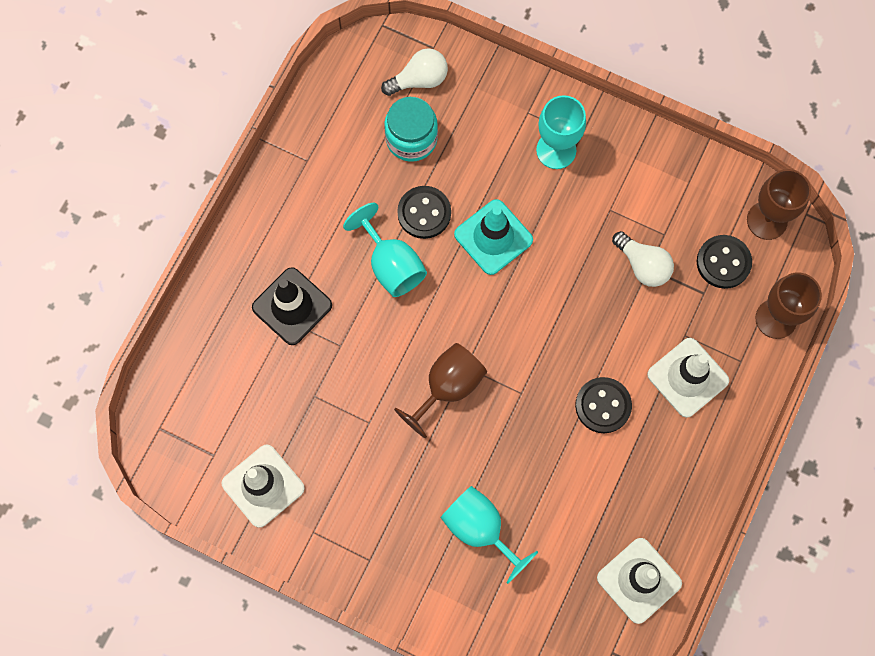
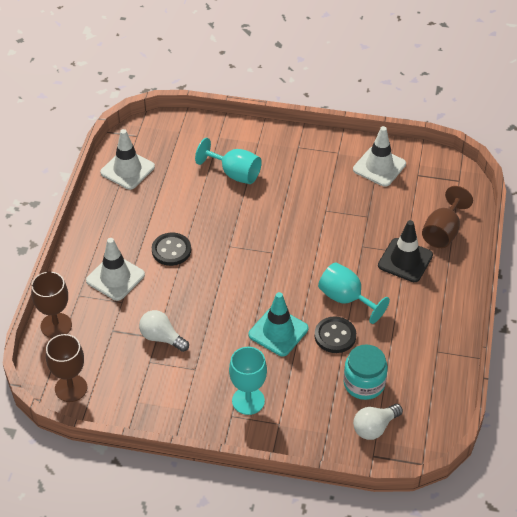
camera: 165 degrees right, 25 degrees down
brown goblet [394,343,487,438] -> brown goblet moved to [422,186,473,248]
black button [697,235,752,289] -> none

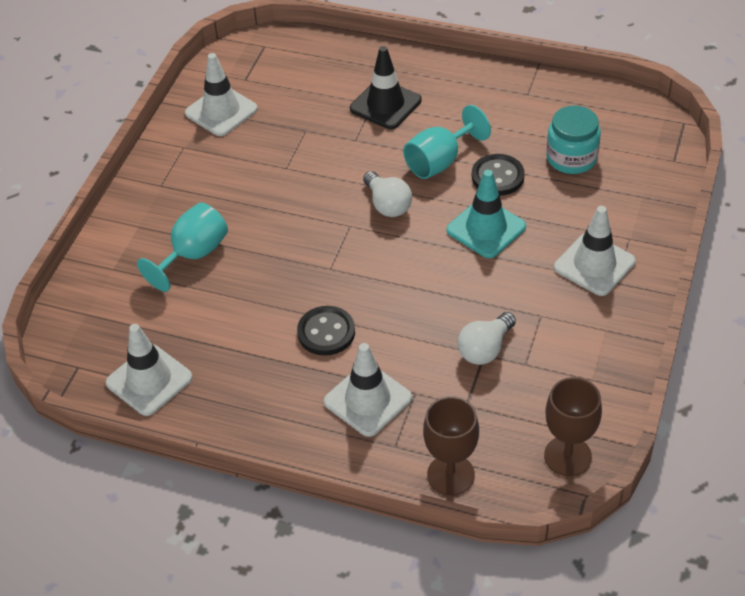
camera: 80 degrees left, 0 degrees up
turquoise goblet [229,347,267,415] -> white traffic cone [554,206,636,296]
white light bulb [353,404,403,440] -> white light bulb moved to [363,171,412,217]
brown goblet [422,186,473,248] -> none

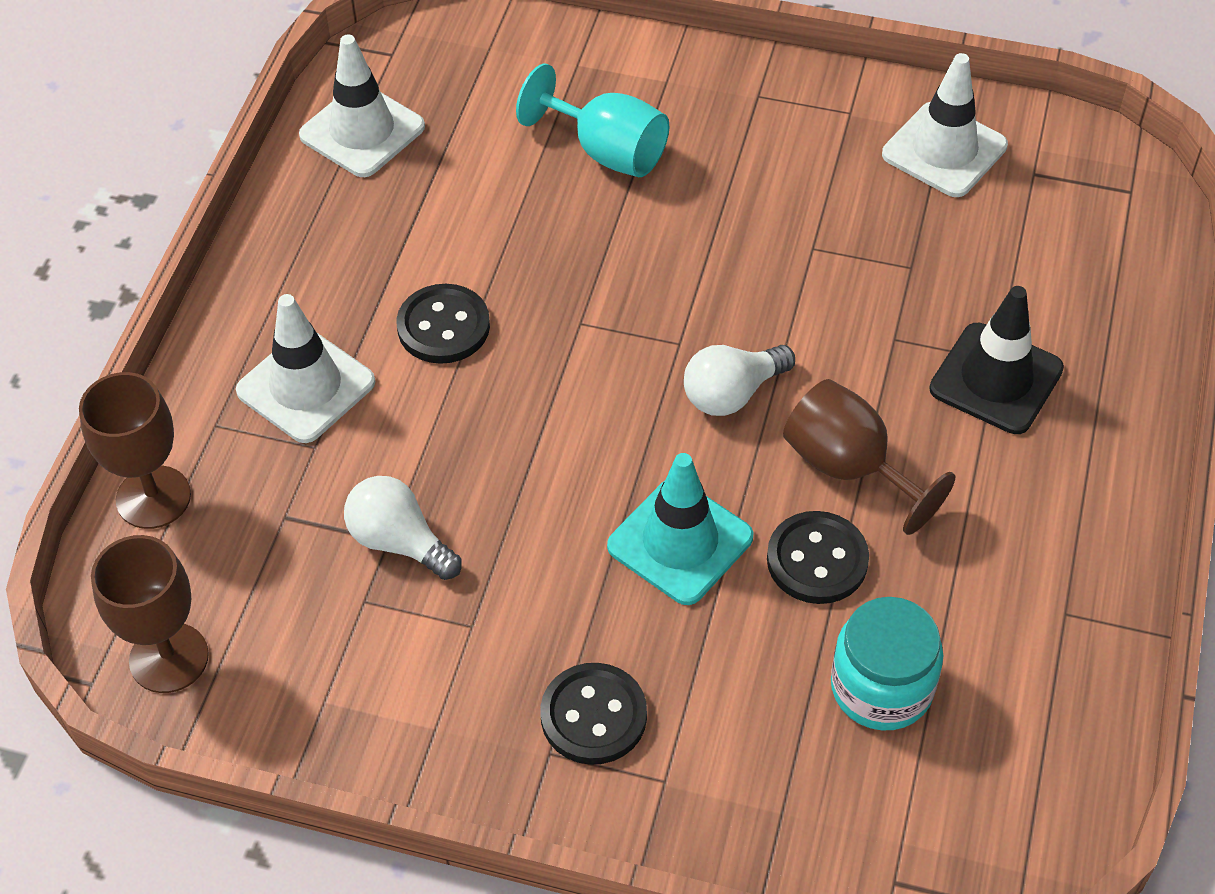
camera: 85 degrees right, 5 degrees up
turquoise goblet [403,105,491,179] -> brown goblet [783,379,955,535]
white traffic cone [554,206,636,296] -> black button [540,663,647,765]

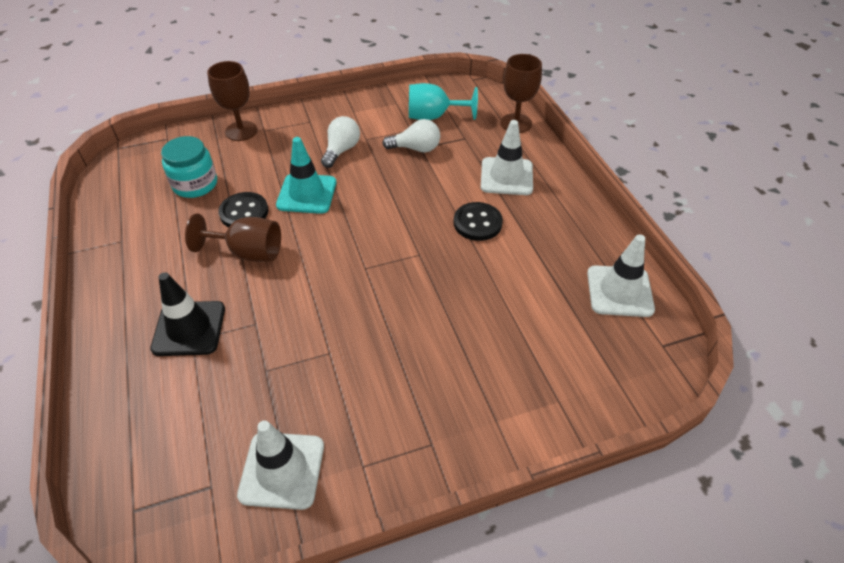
camera: 145 degrees right, 5 degrees down
brown goblet [91,535,209,693] -> brown goblet moved to [207,61,258,141]
turquoise goblet [516,64,669,177] -> turquoise goblet moved to [409,83,478,120]
black button [540,663,647,765] -> none
white light bulb [684,345,795,416] -> white light bulb moved to [321,116,360,168]

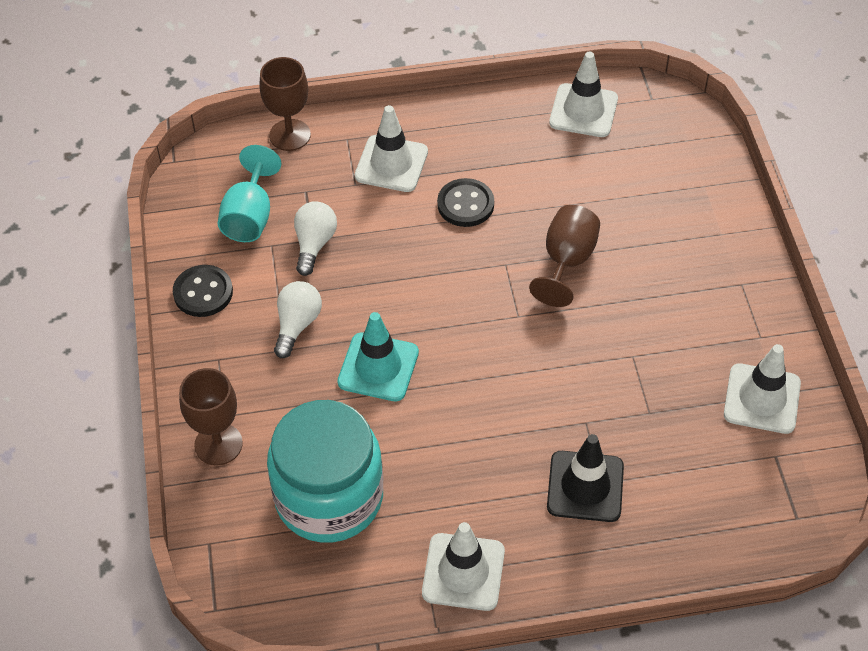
camera: 80 degrees left, 5 degrees up
turquoise jar [161,136,217,198] -> turquoise jar [267,400,383,543], size x1.71
brown goblet [185,213,281,262] -> brown goblet moved to [529,205,600,307]
black button [218,192,268,227] -> black button moved to [173,265,233,317]
white light bulb [321,116,360,168] -> white light bulb turned 75 degrees clockwise [274,281,322,358]
none -> white traffic cone [422,522,505,611]

